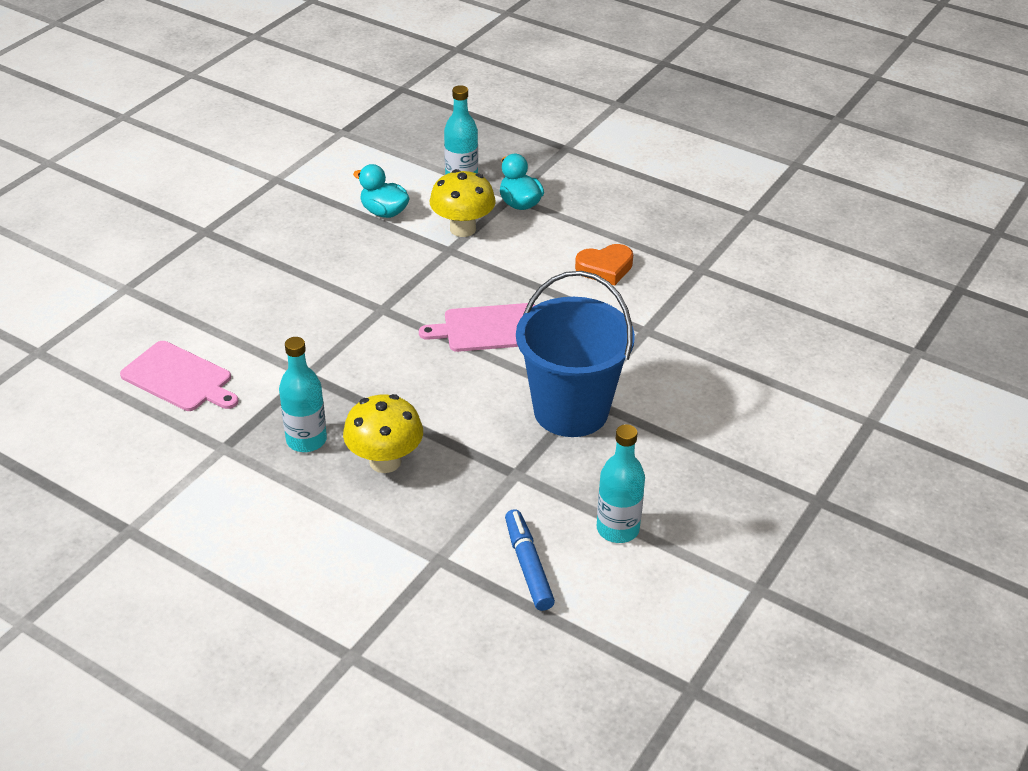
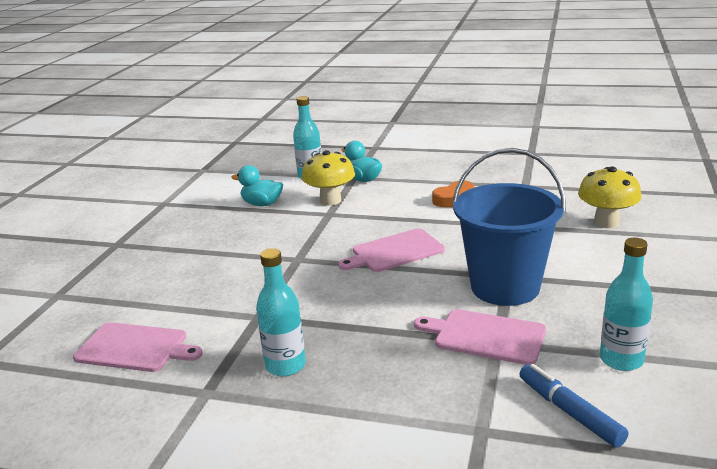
camera: 15 degrees left, 15 degrees down
yellow mushroom [343,394,423,473] -> yellow mushroom moved to [578,166,642,228]
none -> pink cutting board [414,309,546,365]

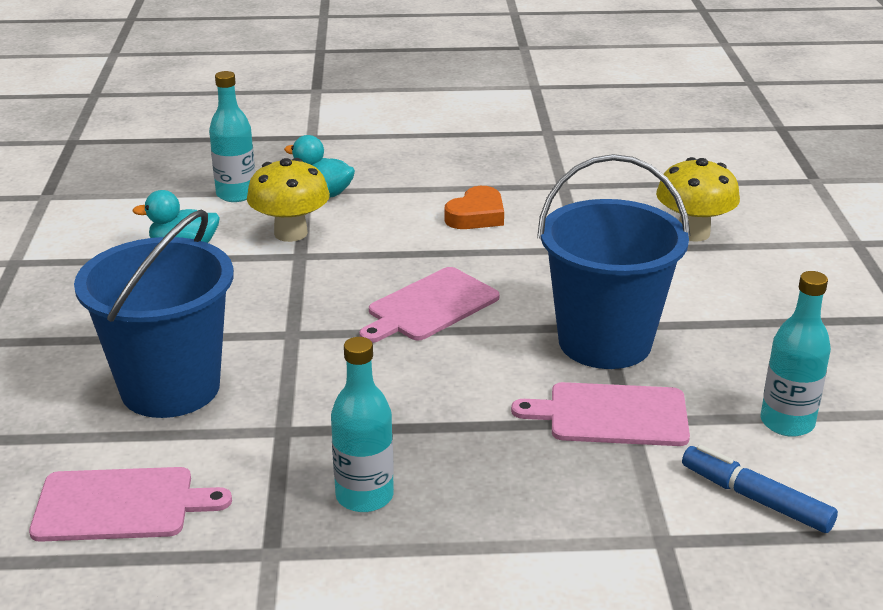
camera: 20 degrees left, 5 degrees up
none -> blue bucket [74,209,234,418]

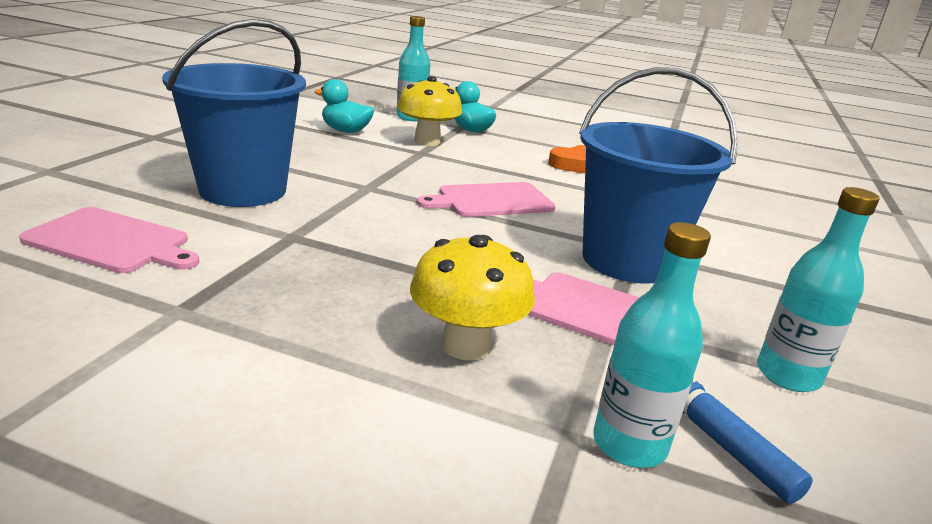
camera: 20 degrees right, 5 degrees down
turquoise bottle [331,337,394,512] -> turquoise bottle moved to [593,222,711,468]
yellow mushroom [656,157,740,242] -> yellow mushroom moved to [410,235,535,360]

